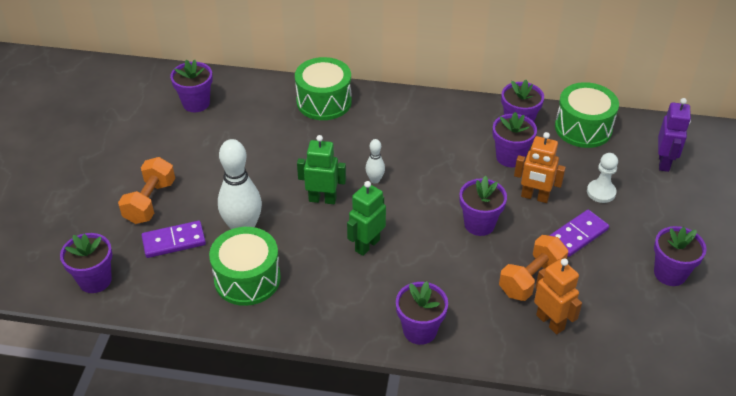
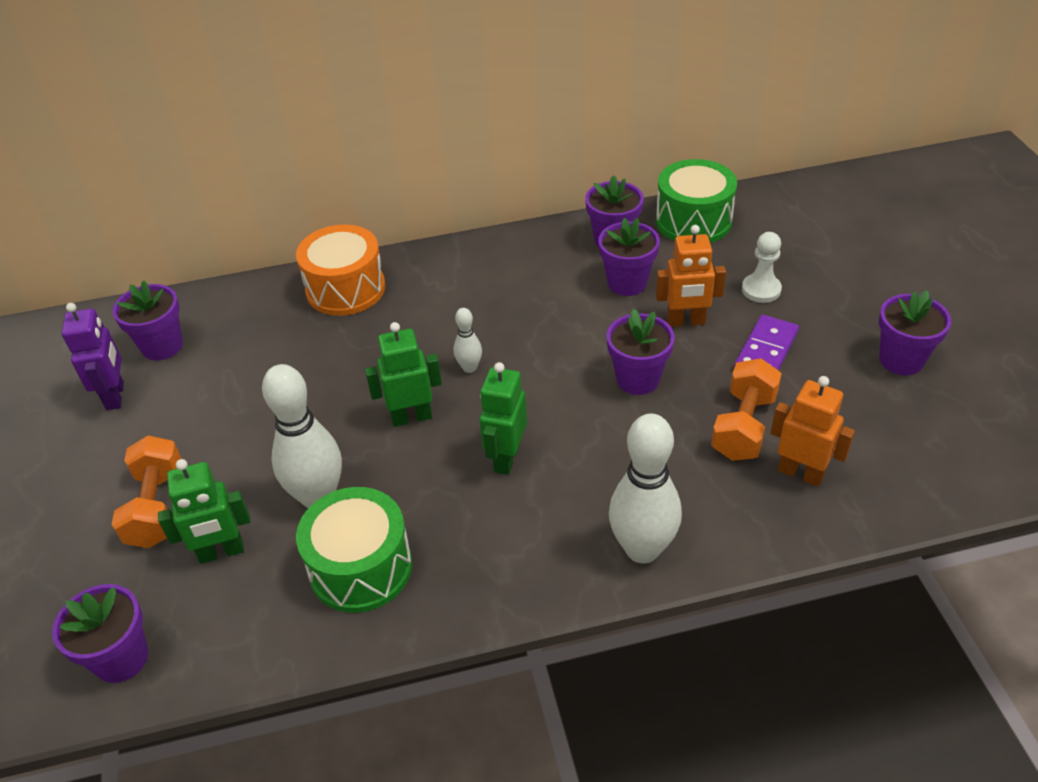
camera: 20 degrees left, 0 degrees up
purple domino [141,221,206,258] -> green robot [158,459,250,564]
green drum [295,57,352,120] -> orange drum [296,224,385,316]
purple flower pot [396,281,448,345] -> white bowling pin [609,413,682,564]
purple robot [658,98,691,172] -> purple robot moved to [62,303,124,410]

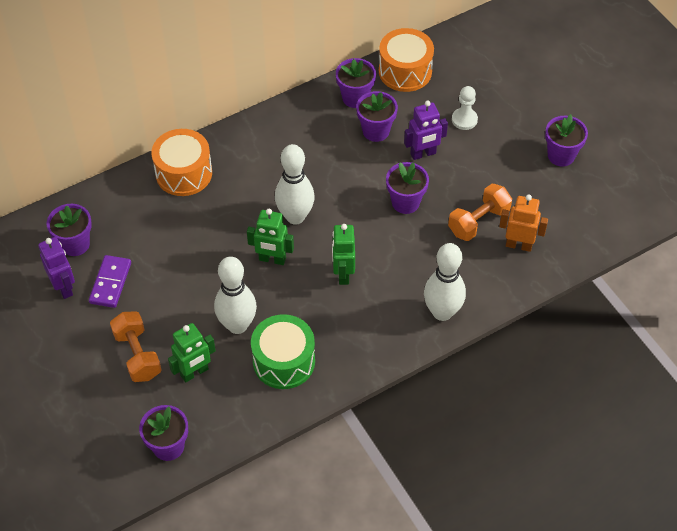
camera: 20 degrees left, 10 degrees up
green robot [365,322,442,427] -> green robot turned 135 degrees counterclockwise [247,209,294,265]
white bowling pin [454,308,482,373] -> white bowling pin [275,144,315,225], size x2.08
green drum [656,159,737,243] -> orange drum [379,28,434,92]
orange robot [656,225,726,327] -> purple robot [404,101,448,160]
orange dumbbell [711,358,782,461] -> orange dumbbell turned 45 degrees clockwise [448,184,512,241]
purple domino [734,315,799,370] -> purple domino moved to [89,255,131,308]

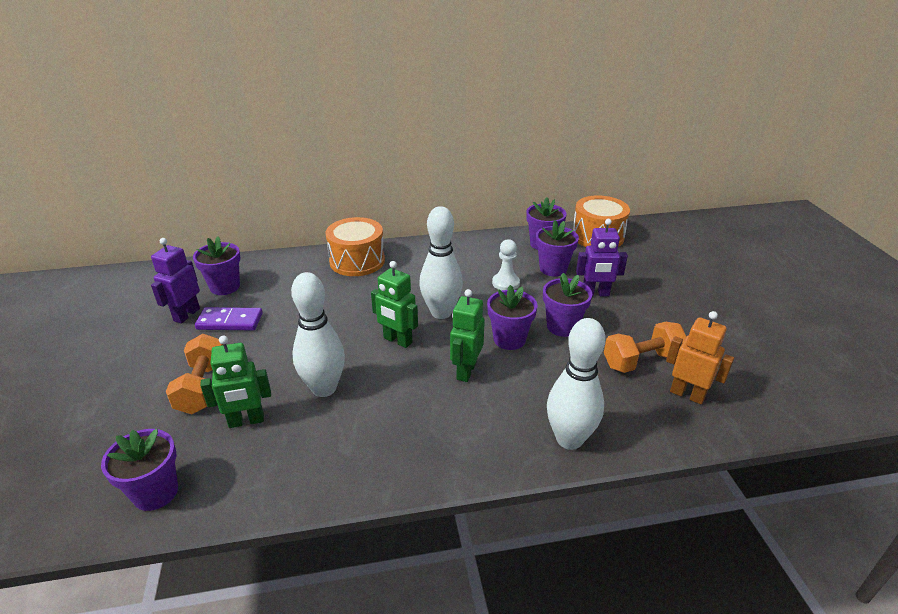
camera: 20 degrees right, 20 degrees down
purple robot [38,237,75,299] -> purple robot turned 150 degrees counterclockwise [151,238,200,323]
purple domino [89,255,131,308] -> purple domino turned 60 degrees clockwise [195,307,263,330]
green drum [251,314,315,389] -> none
white pawn [452,86,478,130] -> white pawn moved to [492,239,520,291]
purple flower pot [545,114,588,167] -> purple flower pot moved to [487,285,538,350]

